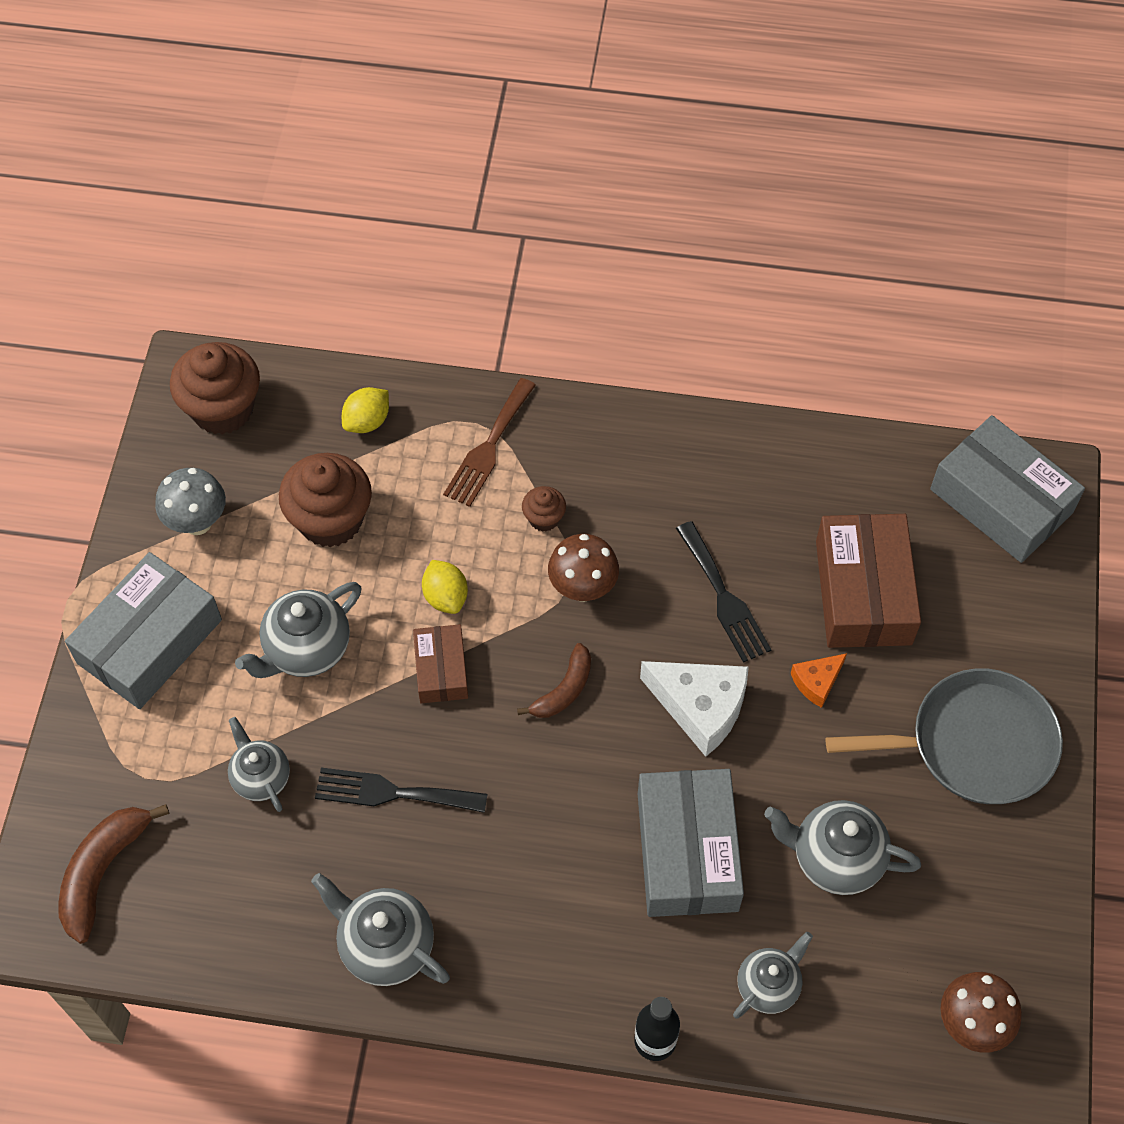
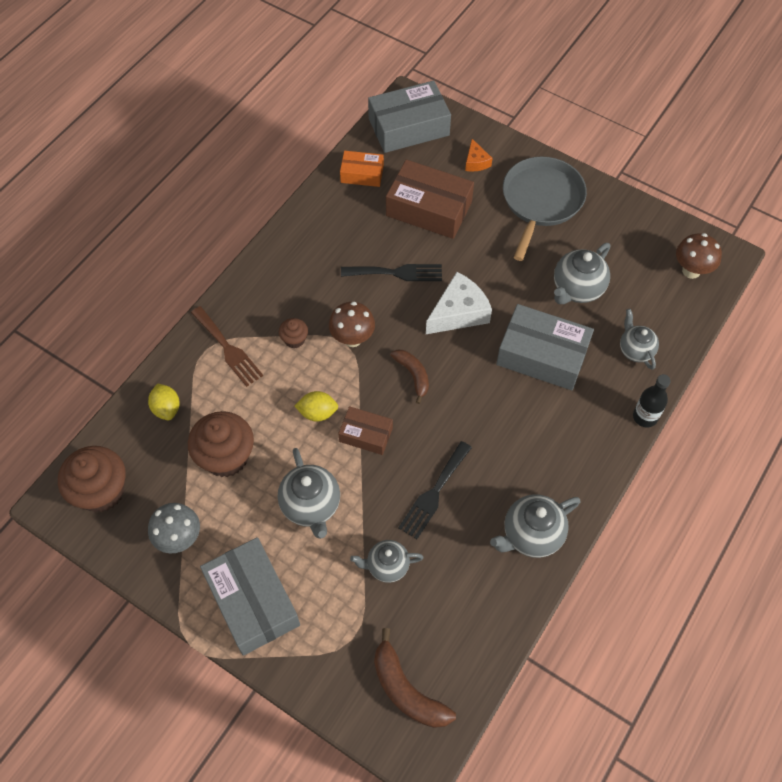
camera: 65 degrees left, 0 degrees up
orange cheese [791,653,847,708] -> orange cheese moved to [465,139,493,171]
none -> orange box [340,151,384,187]

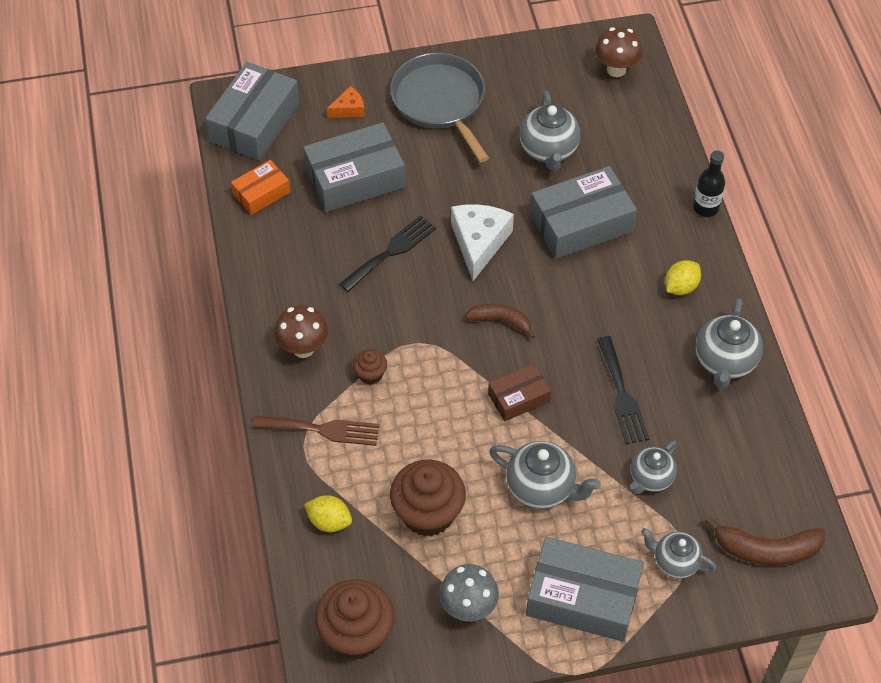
camera: 45 degrees left, 5 degrees down
yellow lemon [295,391,338,422] -> yellow lemon moved to [665,260,701,295]
brown mushroom [329,302,375,347] -> brown mushroom moved to [274,305,328,358]
brown box [386,160,474,239] -> grey box [303,122,405,212]
orange cheese [465,139,493,171] -> orange cheese turned 60 degrees counterclockwise [327,86,365,118]
grey teapot [620,309,659,370] -> grey teapot moved to [641,528,716,579]

